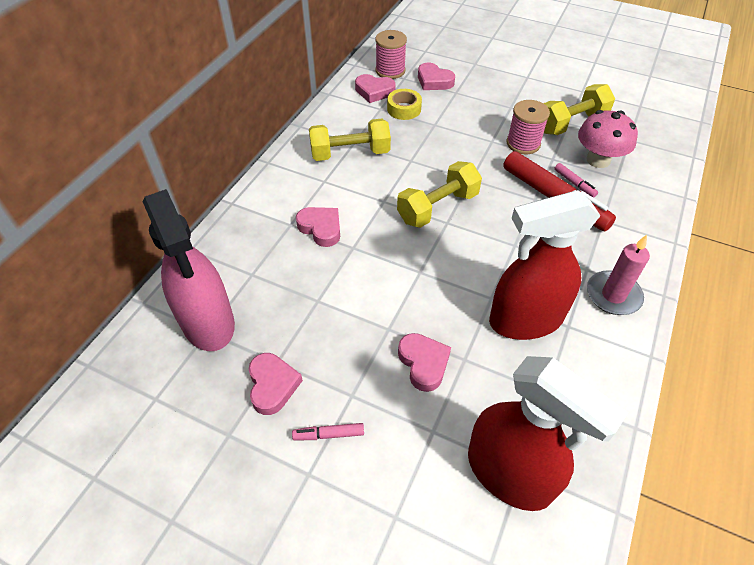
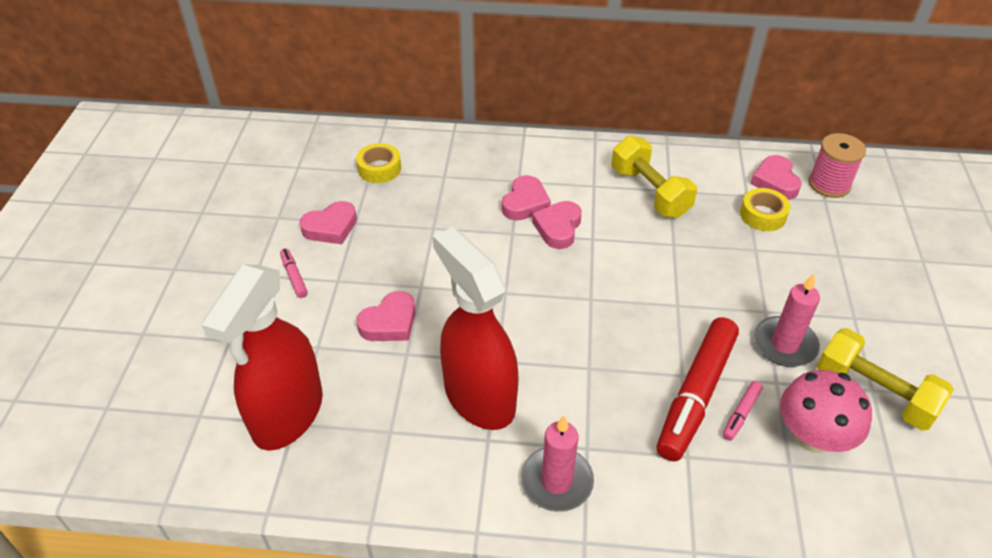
camera: 70 degrees right, 5 degrees down
pink spray bottle [143,189,235,351] -> yellow tape [356,143,401,183]
yellow dumbbell [397,161,482,228] -> none
pink heart [418,63,455,90] -> pink heart moved to [532,201,582,249]
pink spool [506,100,550,154] -> pink candle [754,274,820,367]

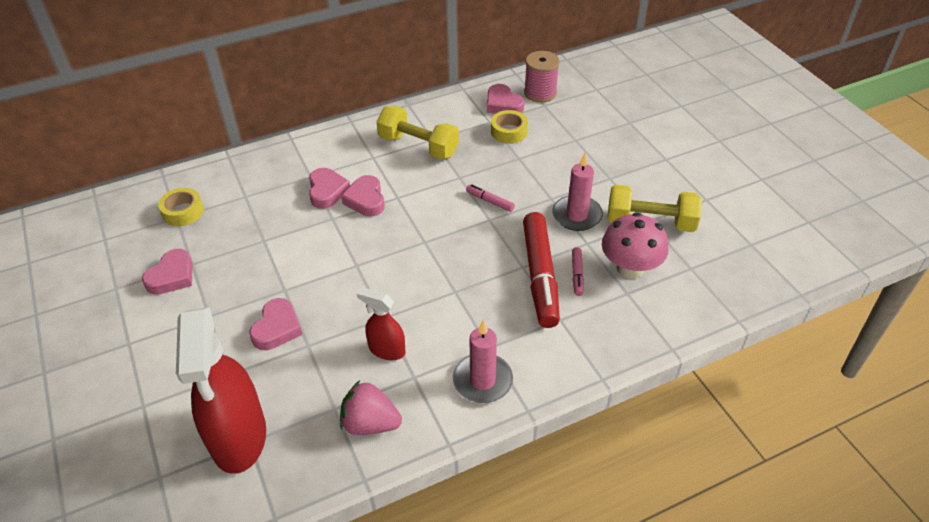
camera: 30 degrees left, 0 degrees up
pink marker [280,248,308,298] -> pink marker moved to [466,184,515,212]
red spray bottle [433,227,519,430] -> red spray bottle [357,287,405,360], size x0.50
none -> pink strawberry [340,381,402,435]

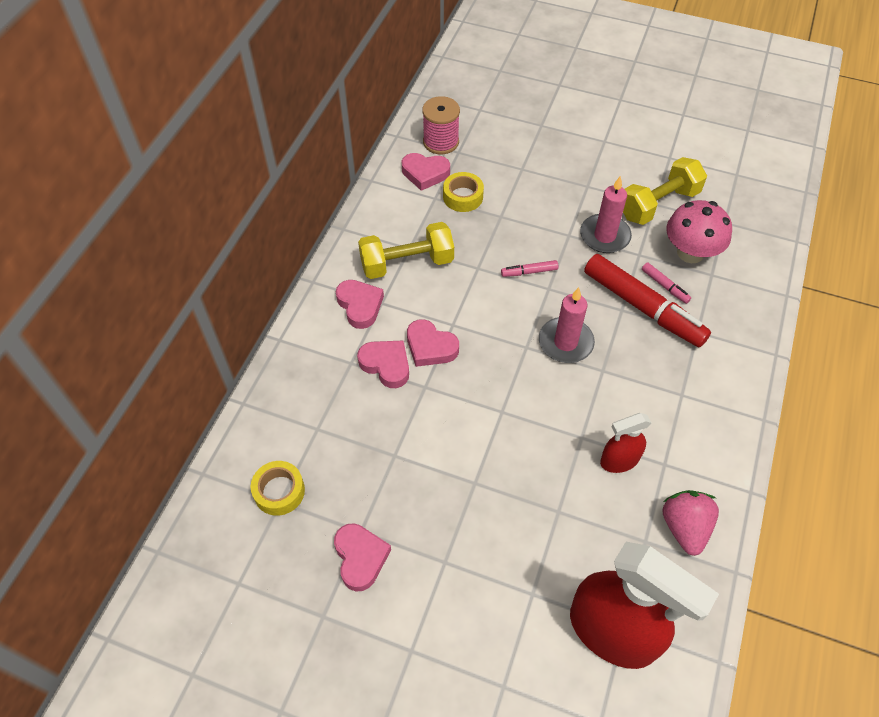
camera: 45 degrees left, 10 degrees up
pink heart [249,298,302,350] -> pink heart moved to [336,280,384,329]
pink strawberry [340,381,402,435] -> pink strawberry turned 120 degrees clockwise [662,490,719,556]
pink candle [453,320,513,403] -> pink candle moved to [539,287,595,363]

